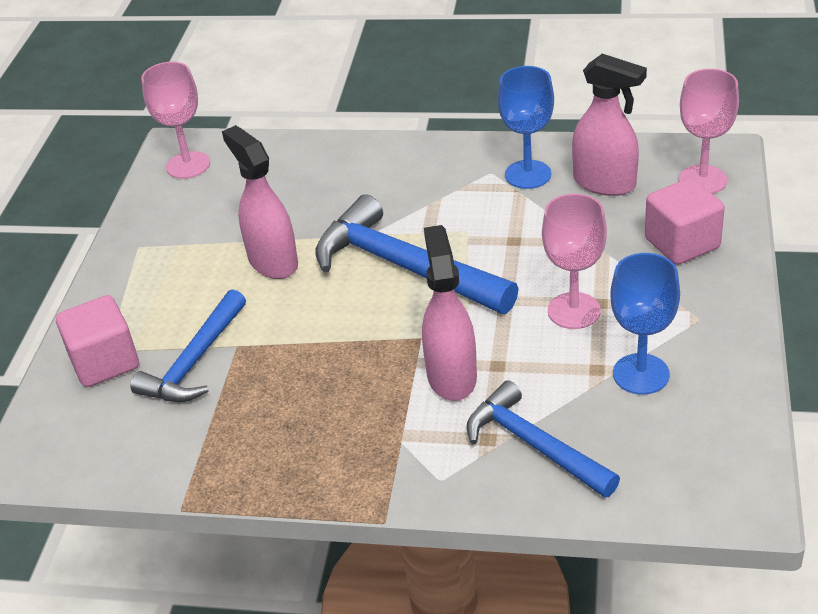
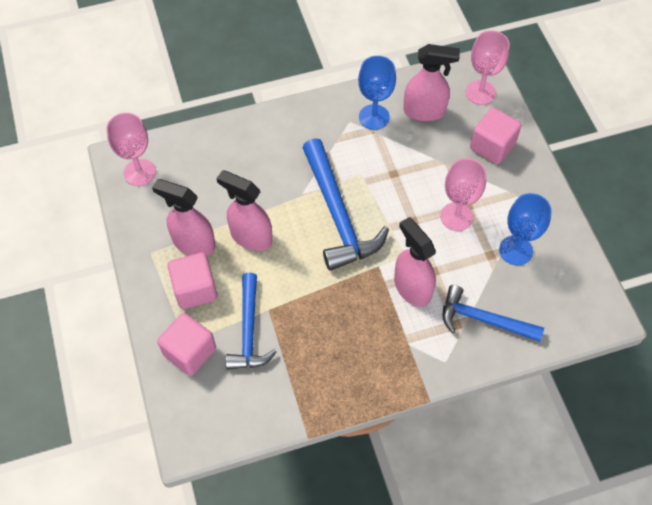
camera: 30 degrees left, 20 degrees up
blue hammer [315,194,519,314] -> blue hammer turned 120 degrees counterclockwise [302,138,389,271]
none -> pink spray bottle [152,179,215,256]
none -> pink cube [168,252,217,309]

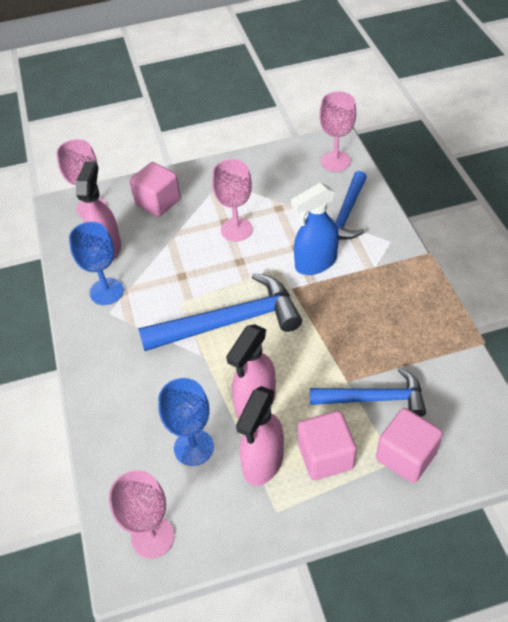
camera: 85 degrees left, 10 degrees down
pink spray bottle [394,217,436,307] -> blue spray bottle [291,182,339,275]
blue goblet [499,193,552,265] -> blue goblet moved to [158,378,214,466]
none -> pink goblet [319,91,356,171]

